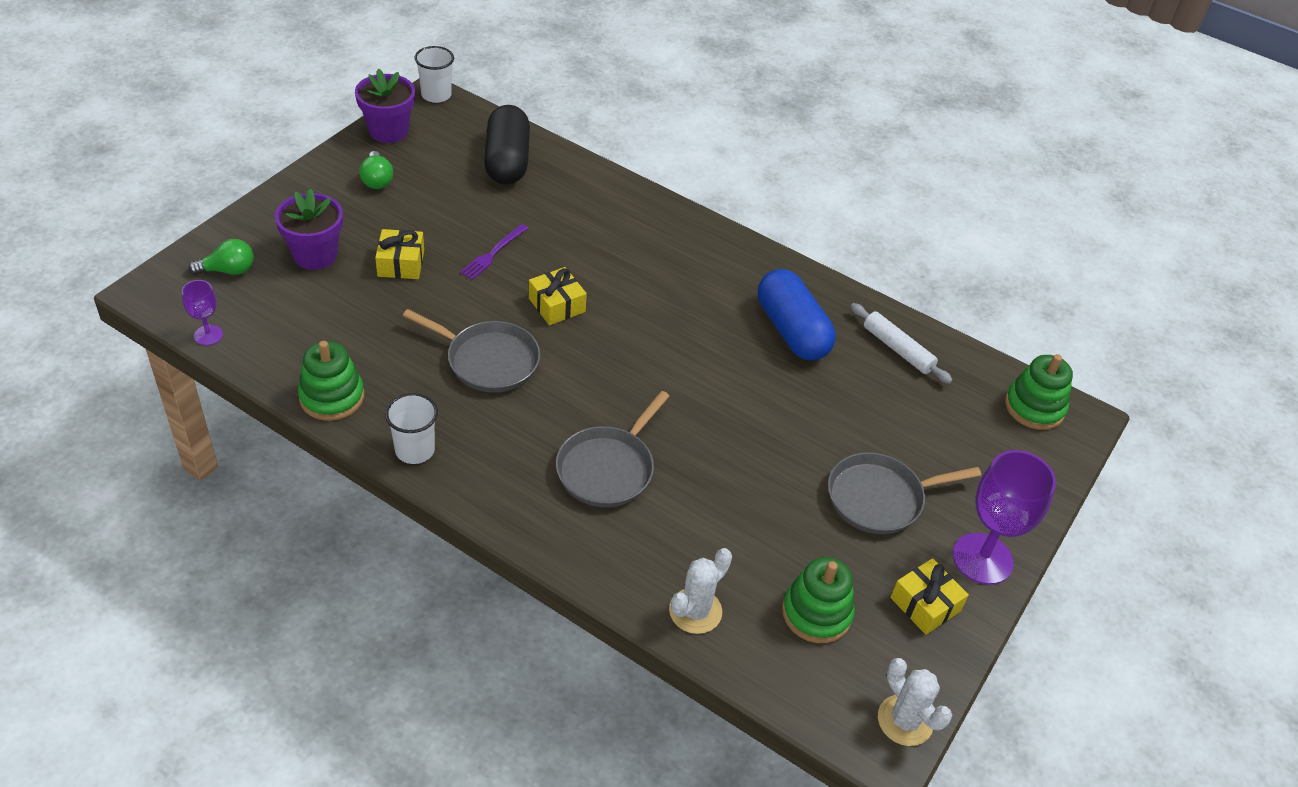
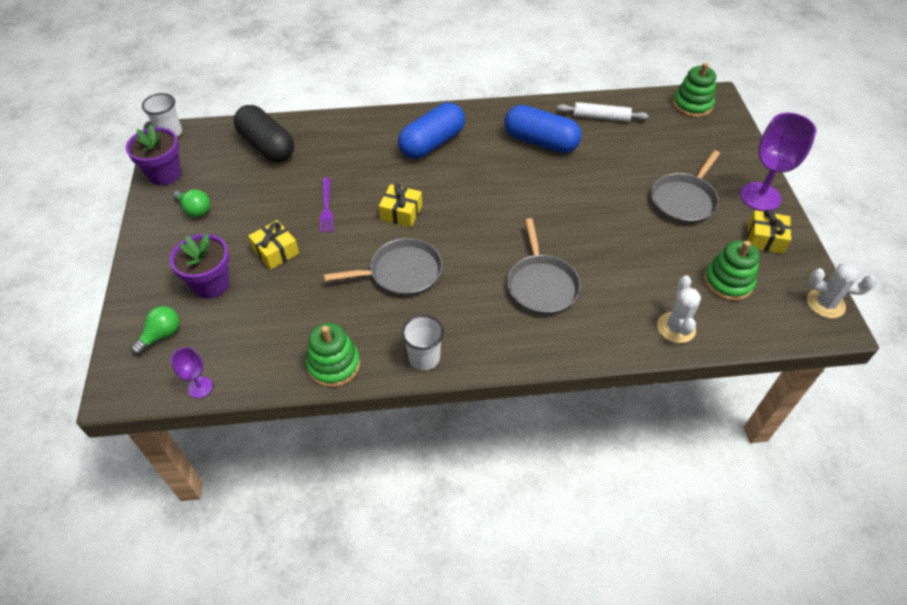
camera: 35 degrees left, 5 degrees up
none -> blue capsule [398,103,465,159]

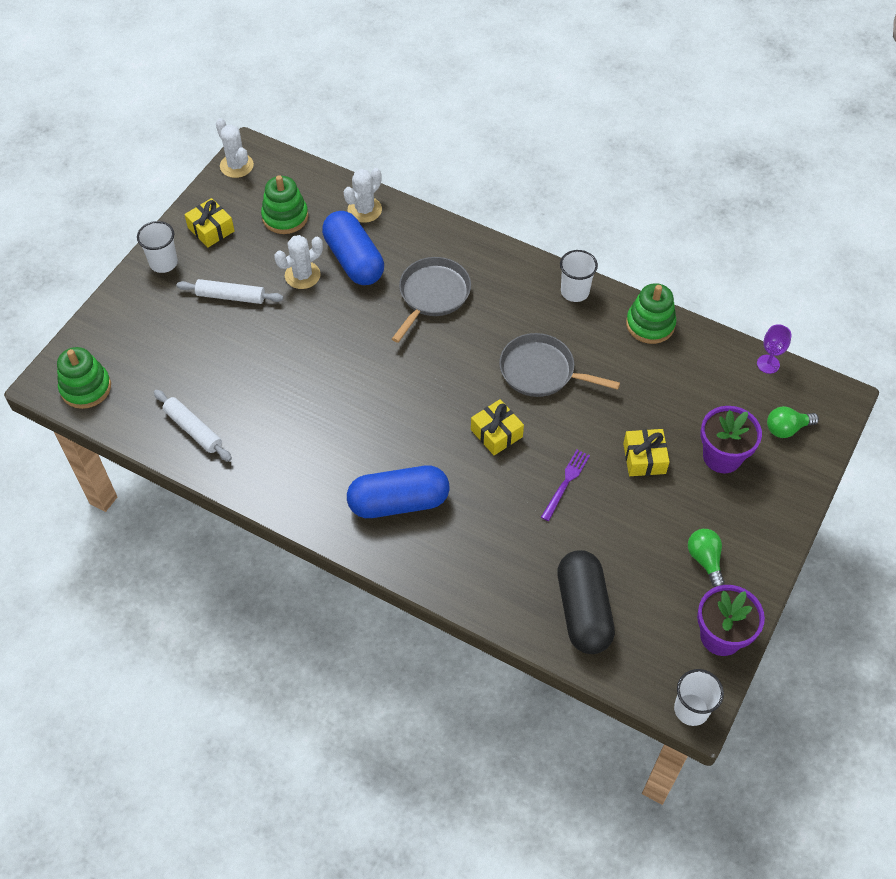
camera: 145 degrees left, 5 degrees up
blue capsule [504,105,582,153] -> blue capsule moved to [322,211,384,285]
grey pan [651,150,720,224] -> white rolling pin [177,279,283,304]
purple goblet [740,113,817,211] -> white cup [137,221,178,273]
none -> white cactus [274,235,323,289]

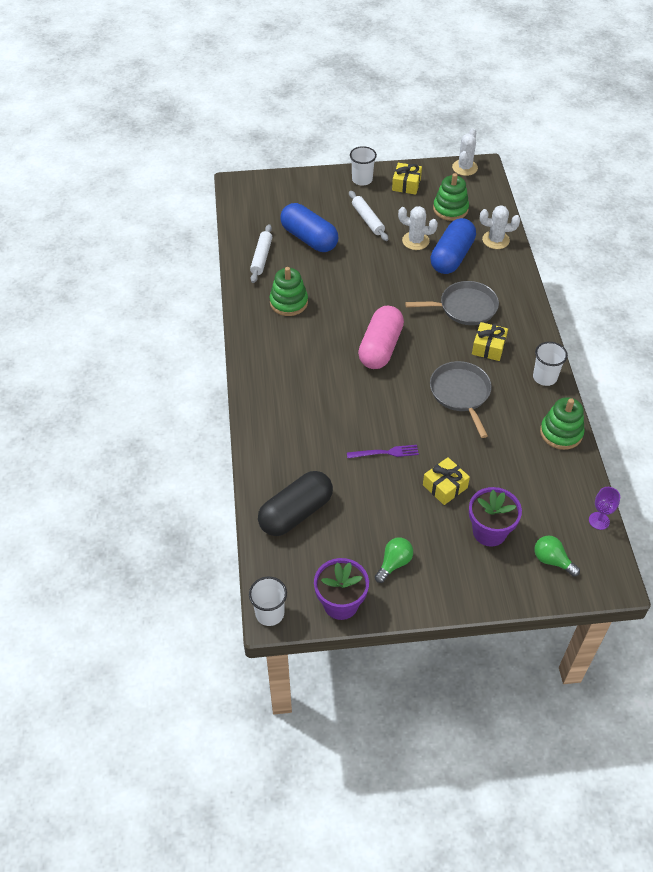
camera: 55 degrees right, 5 degrees down
green stacking toy [57,347,111,409] -> green stacking toy moved to [270,267,308,316]
blue capsule [347,466,449,518] -> blue capsule moved to [280,203,338,252]
yellow gift [471,399,524,455] -> yellow gift moved to [472,322,508,361]
none -> pink capsule [358,306,404,369]

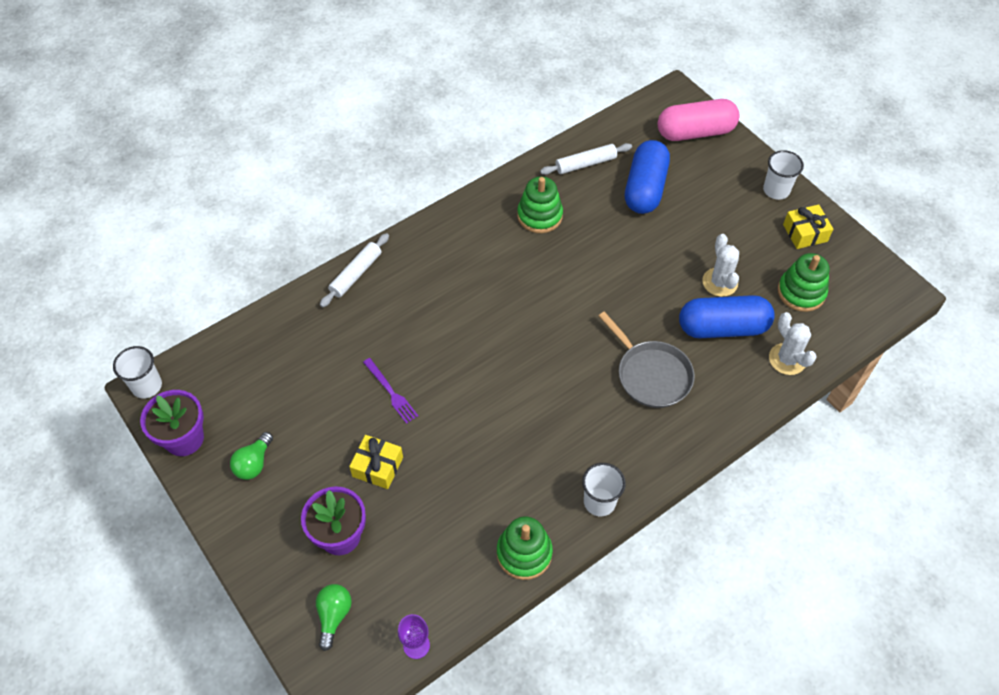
camera: 60 degrees right, 5 degrees up
black capsule [258,471,333,536] -> none
white rolling pin [349,191,388,241] -> white rolling pin moved to [320,233,389,307]
pink capsule [358,306,404,369] -> pink capsule moved to [658,99,740,141]
green light bulb [375,537,413,583] -> green light bulb turned 105 degrees clockwise [230,432,273,480]
grey pan [430,361,492,438] -> none
white cactus [452,128,478,176] -> none
yellow gift [472,322,508,361] -> none

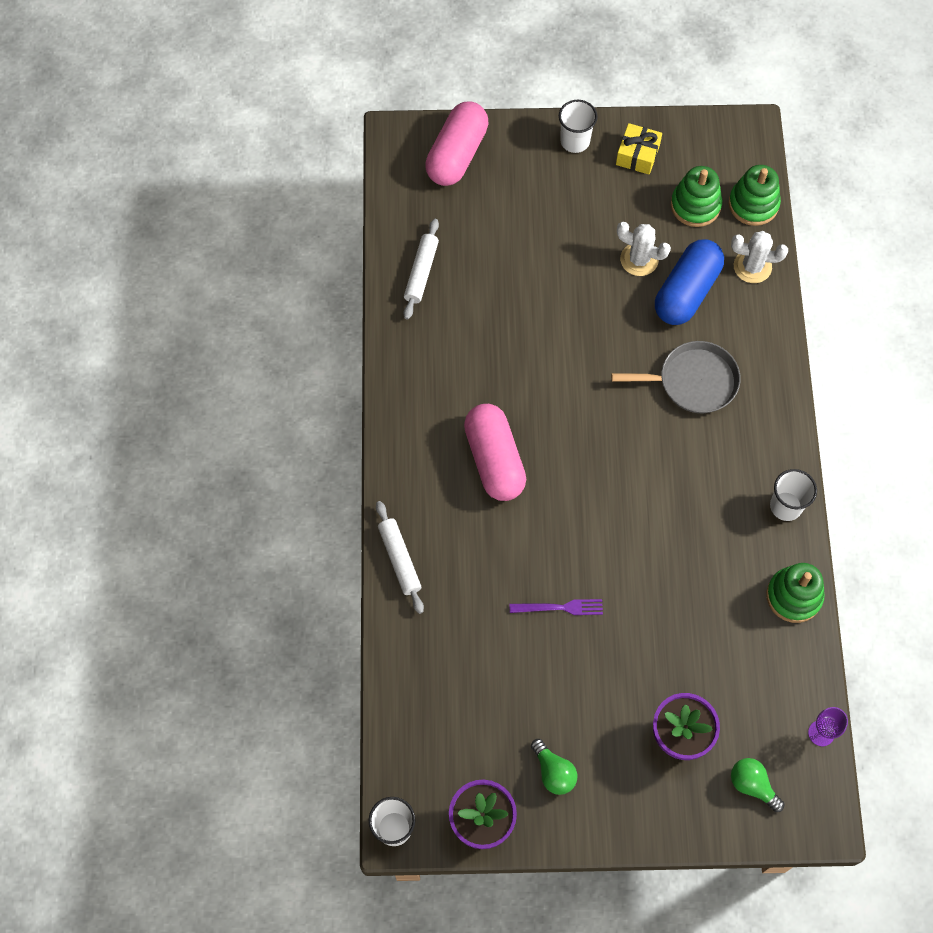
camera: 55 degrees left, 10 degrees up
yellow gift [349,435,403,489] -> none
green stacking toy [517,177,563,233] -> green stacking toy moved to [729,165,781,226]
blue capsule [625,140,670,214] -> none
none -> pink capsule [464,404,526,501]

